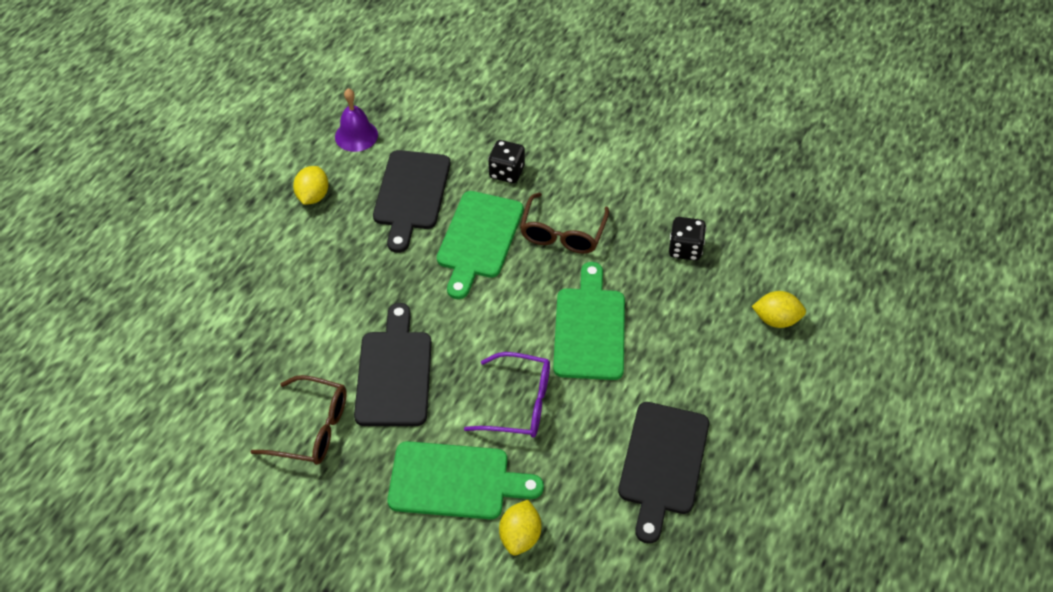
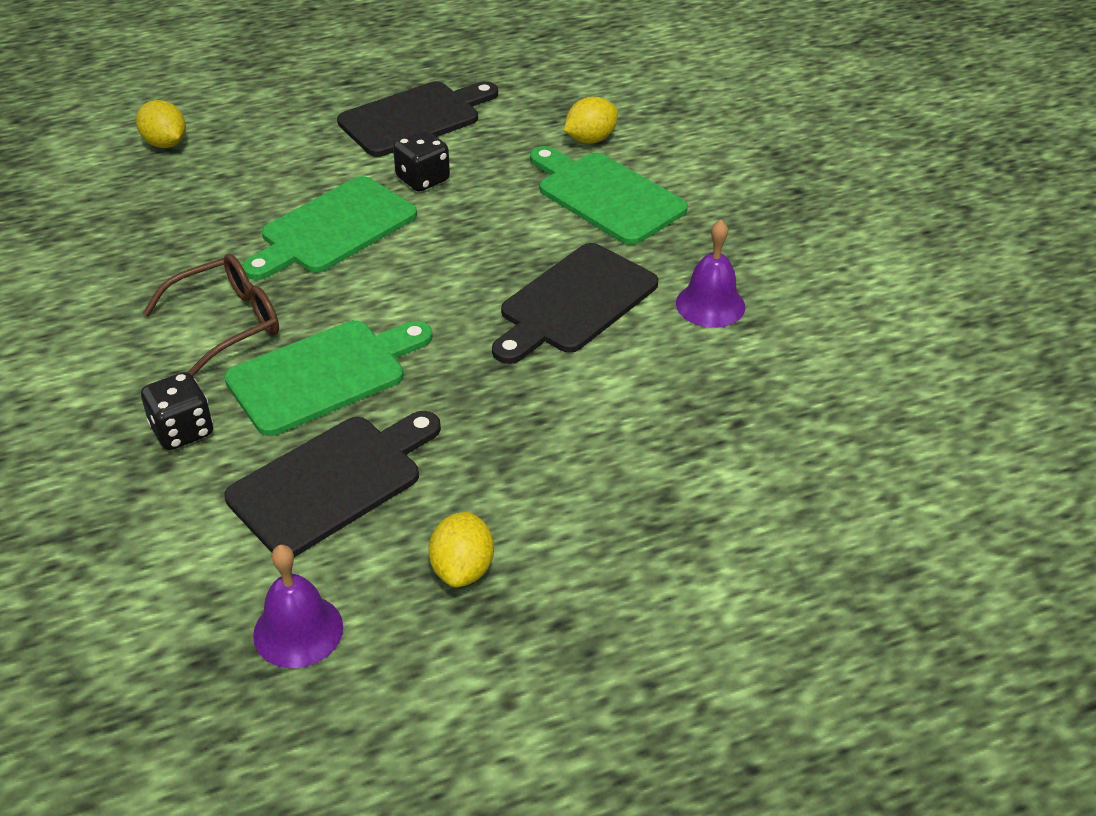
camera: 140 degrees left, 10 degrees down
brown glasses [251,375,347,465] -> purple bell [676,220,745,328]
yellow lemon [293,166,329,205] -> yellow lemon turned 45 degrees counterclockwise [428,512,494,587]
purple glasses [464,352,550,438] -> none
black dice [669,217,706,261] -> black dice moved to [393,130,450,192]

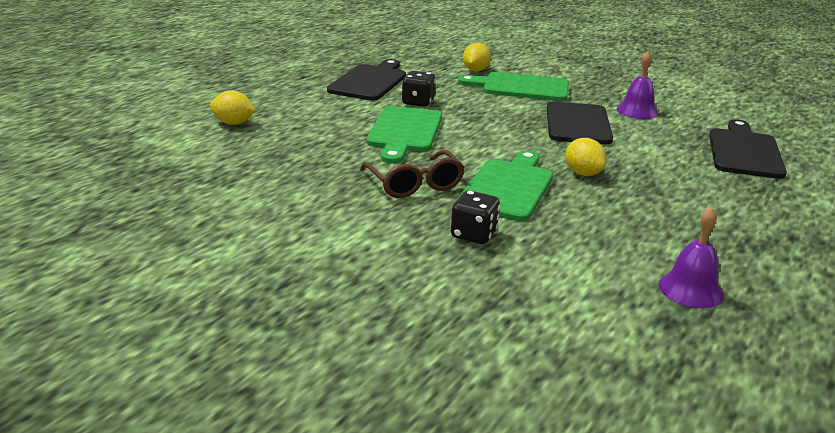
camera: 35 degrees left, 15 degrees down
brown glasses [143,254,279,376] -> brown glasses turned 135 degrees clockwise [360,150,465,198]
black cutting board [224,411,441,557] -> black cutting board moved to [709,119,787,179]
yellow lemon [428,512,494,587] -> yellow lemon moved to [565,138,607,176]

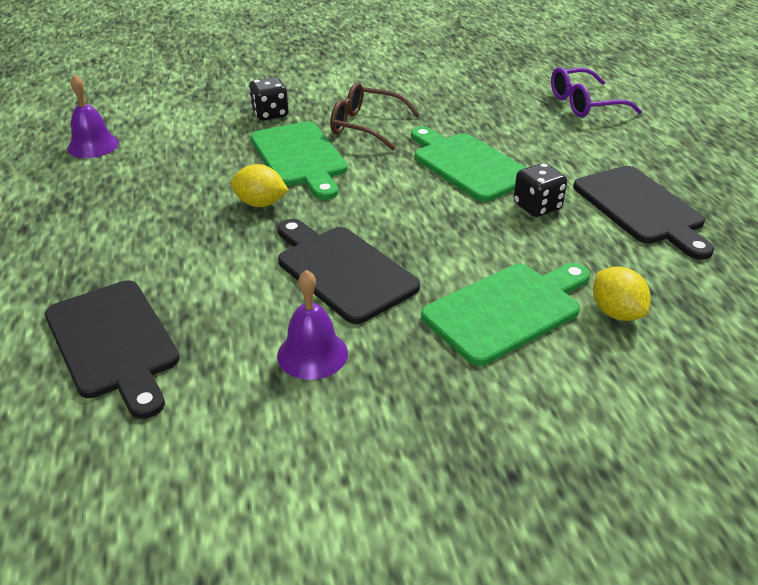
camera: 135 degrees right, 10 degrees up
yellow lemon [210,91,256,125] -> purple glasses [551,67,642,117]

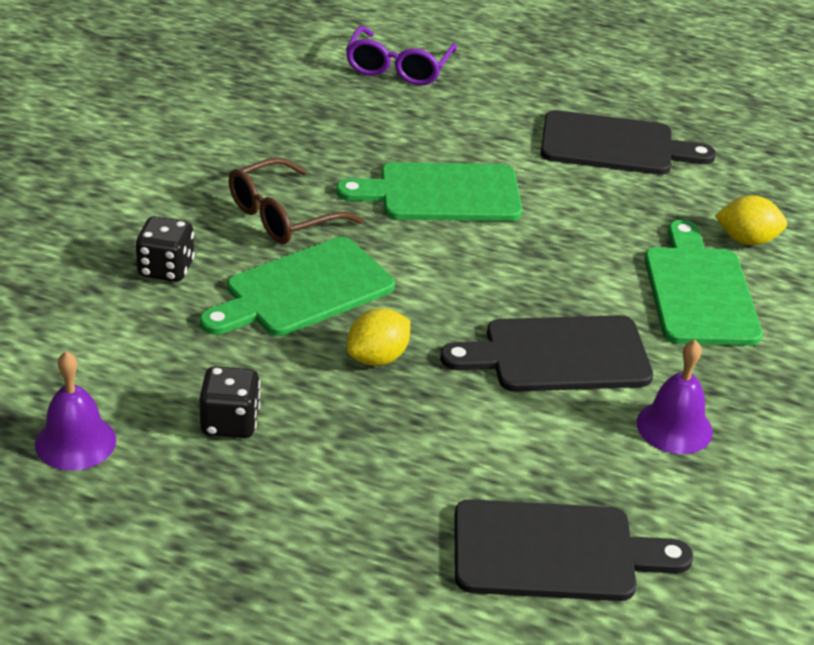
camera: 60 degrees left, 0 degrees up
green cutting board [250,121,348,200] -> green cutting board turned 135 degrees clockwise [200,237,395,336]
black dice [513,163,567,217] -> black dice moved to [199,366,260,438]

